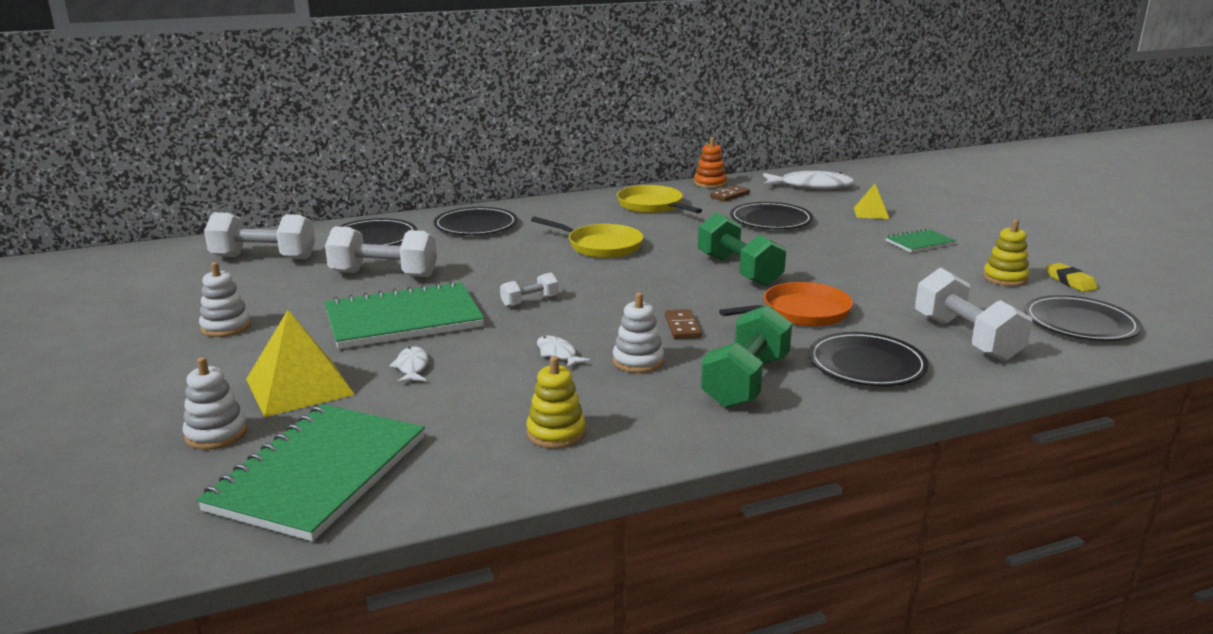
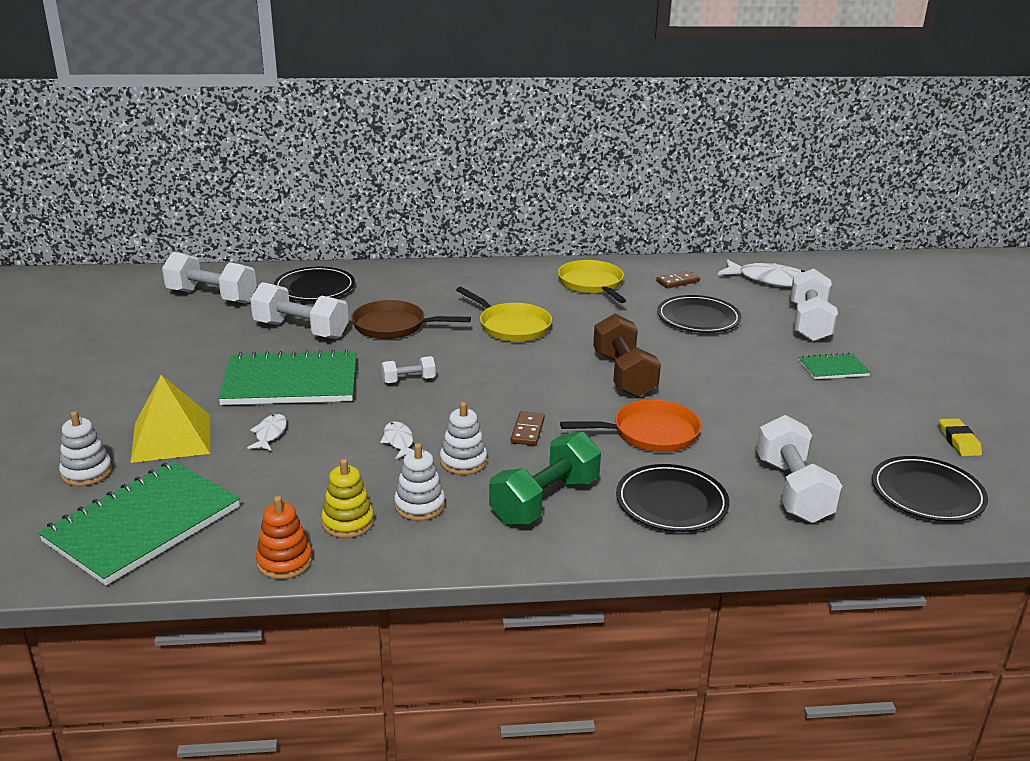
camera: 15 degrees right, 5 degrees up
white stacking toy [199,262,251,337] -> white stacking toy moved to [394,443,445,521]
black plate [434,207,517,235] -> none
orange stacking toy [694,137,727,188] -> orange stacking toy moved to [256,496,312,579]
green dumbbell [698,212,786,287] -> brown dumbbell [593,313,661,398]
yellow pyramid [854,184,889,219] -> white dumbbell [790,268,838,342]
yellow stacking toy [983,219,1030,286] -> none
none -> brown pan [351,300,471,339]

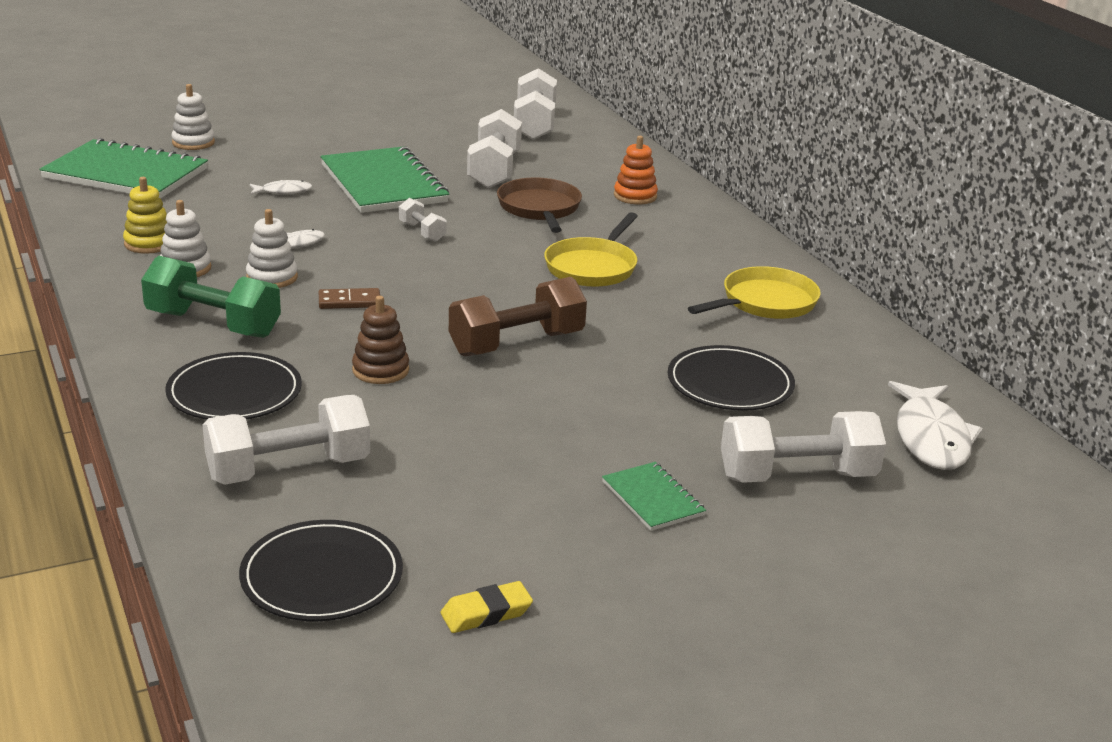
camera: 70 degrees right, 0 degrees up
yellow pyramid [130,375,210,463] -> none
orange stacking toy [256,496,312,579] -> orange stacking toy moved to [614,136,658,204]
black plate [274,267,355,301] -> none
orange pan [560,400,702,452] -> brown stacking toy [352,296,409,384]
brown domino [656,271,700,288] -> none

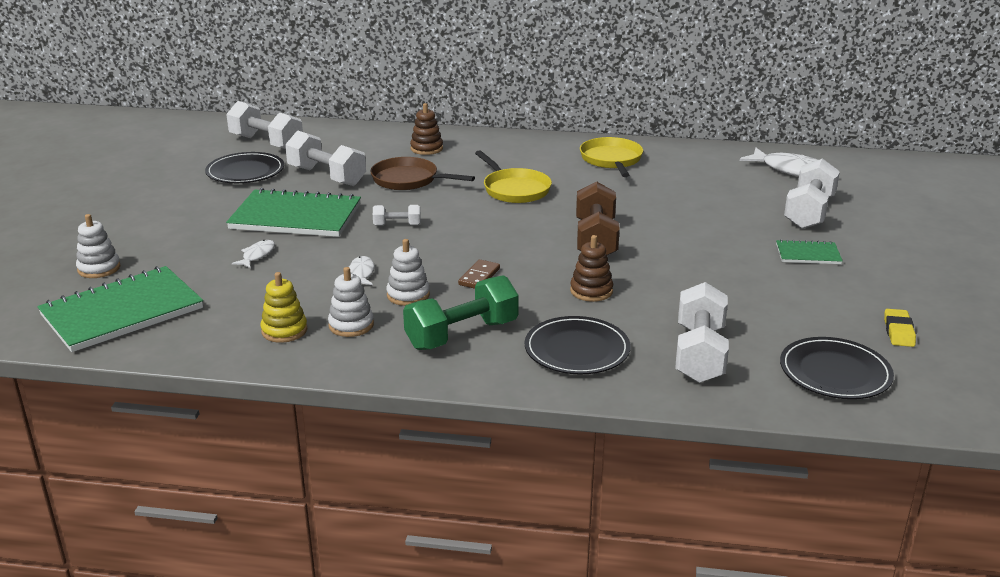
camera: 55 degrees left, 0 degrees up
orange stacking toy [614,136,658,204] -> brown stacking toy [410,103,443,155]
black plate [668,345,795,411] -> black plate moved to [205,152,284,183]

